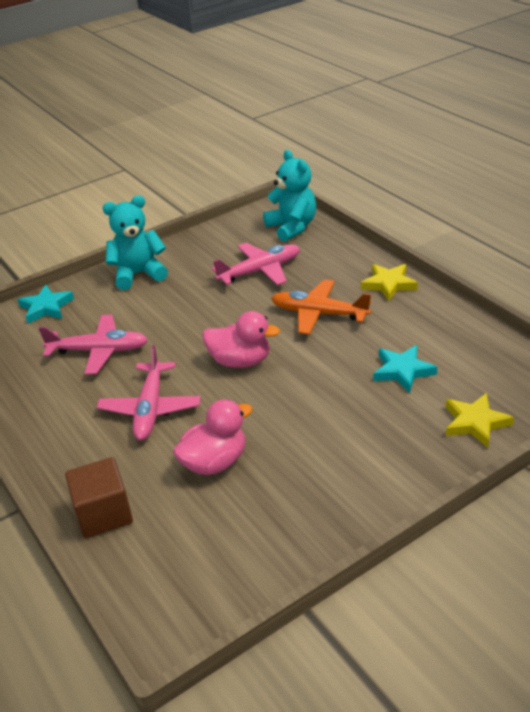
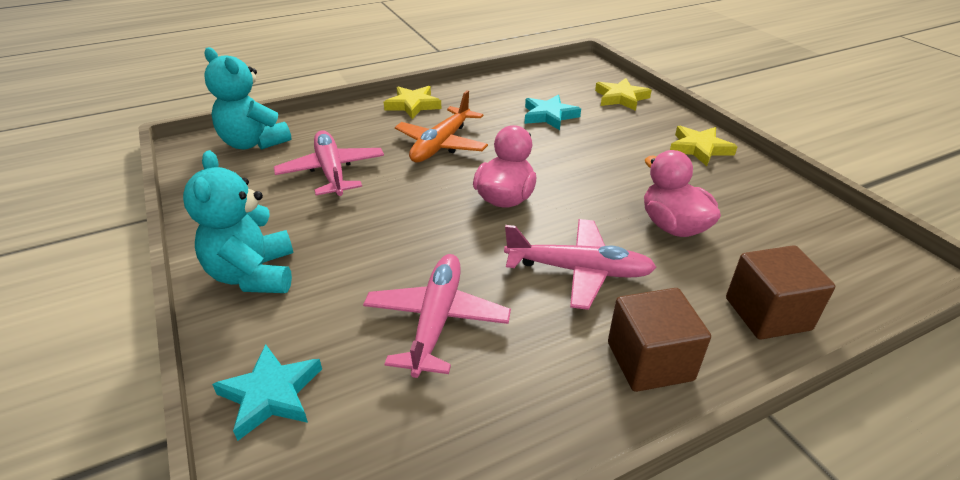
camera: 85 degrees left, 0 degrees up
turquoise teddy bear [263,150,316,242] -> turquoise teddy bear turned 120 degrees counterclockwise [204,47,291,150]
none -> brown cube [608,288,711,392]
none -> yellow star [670,126,738,166]

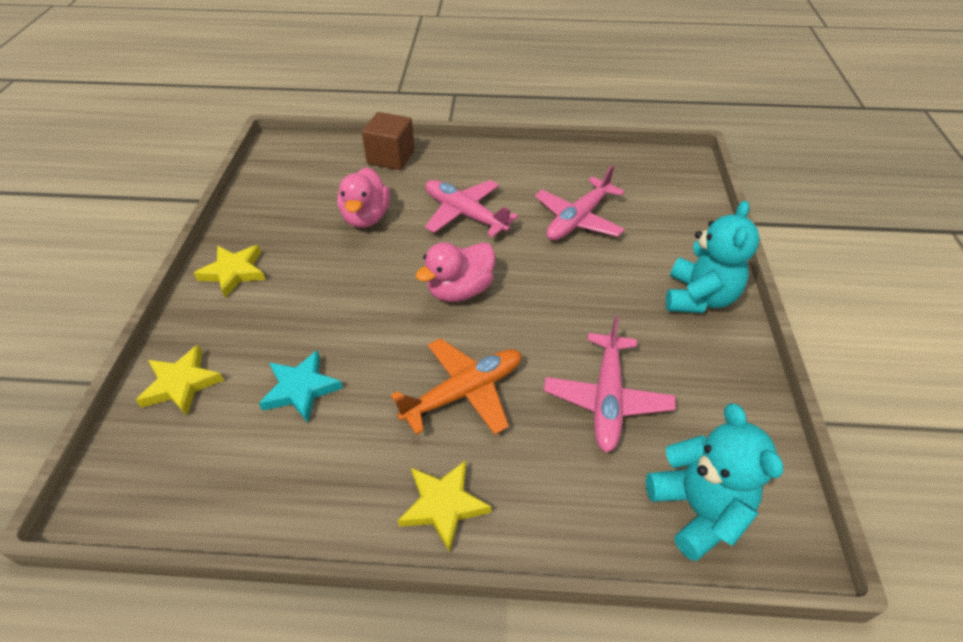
camera: 150 degrees left, 10 degrees up
turquoise star [212,344,322,441] -> none
brown cube [608,288,711,392] -> none

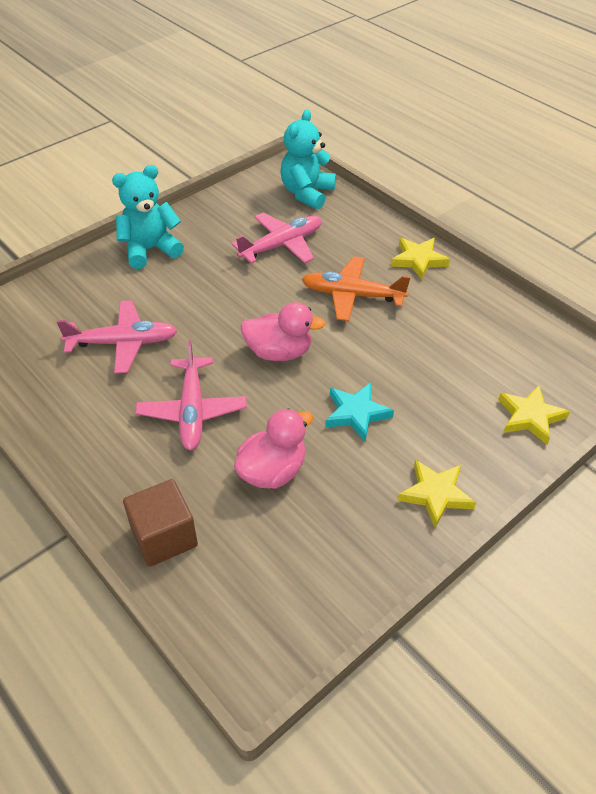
camera: 135 degrees left, 0 degrees up
turquoise star [259,350,343,423] -> turquoise star moved to [325,383,394,441]

